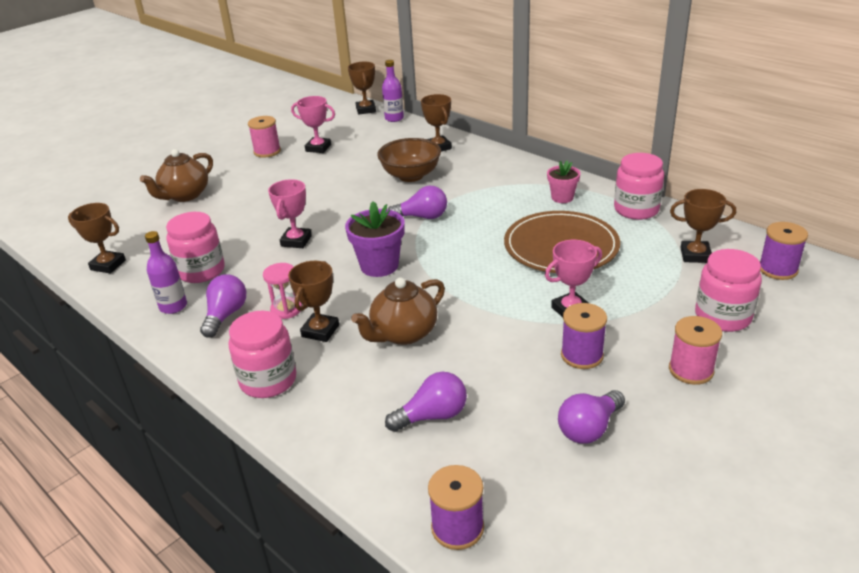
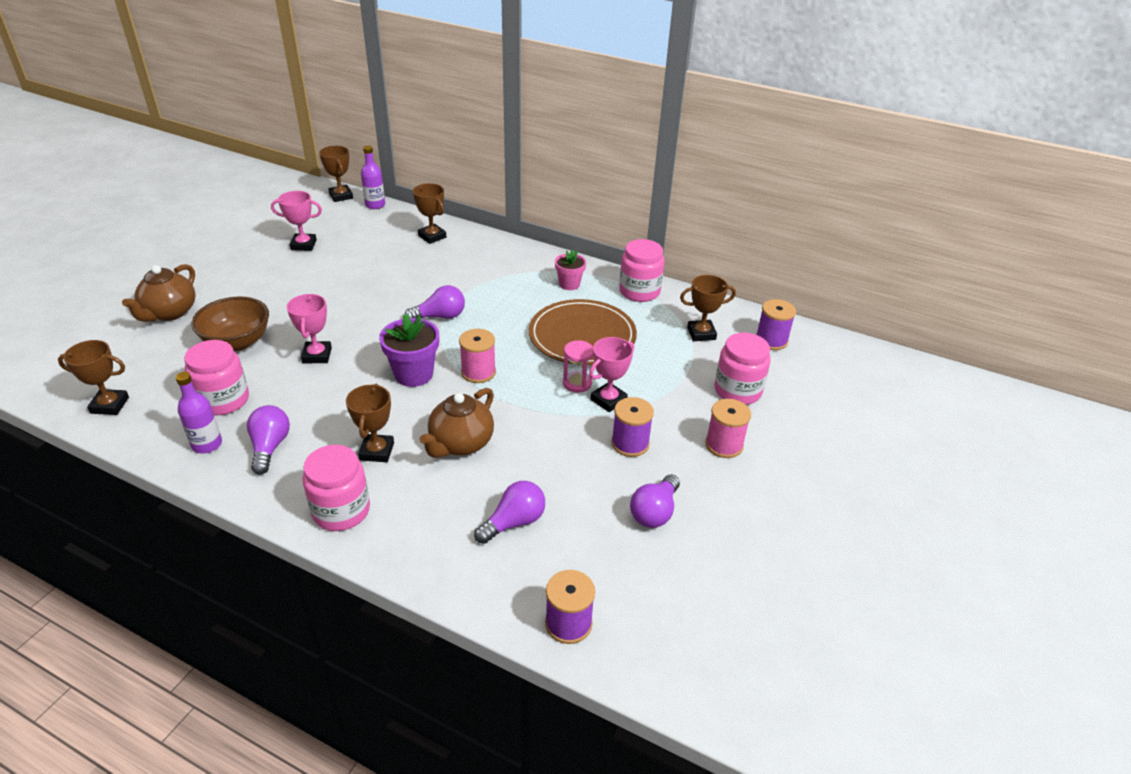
camera: 20 degrees left, 5 degrees up
pink spool [248,116,281,158] -> pink spool moved to [459,329,496,383]
pink hourglass [263,263,302,319] -> pink hourglass moved to [563,340,593,393]
brown bowl [377,138,441,182] -> brown bowl moved to [191,296,269,351]

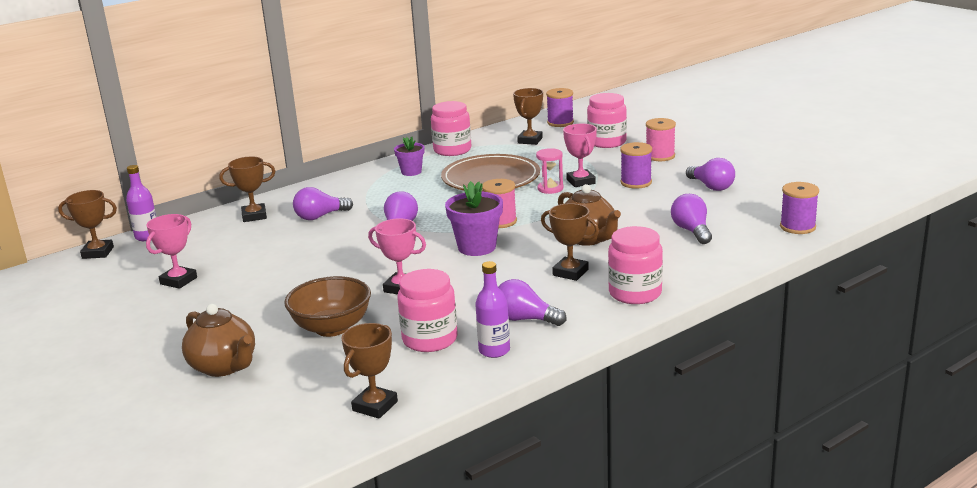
camera: 60 degrees left, 15 degrees down
pink flower pot [555,249,586,290] -> purple flower pot [394,137,424,176]
none -> purple light bulb [293,187,353,220]

